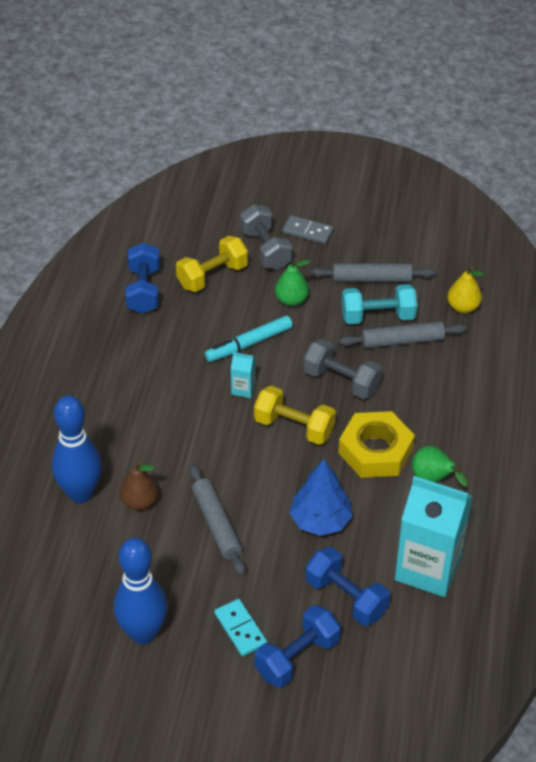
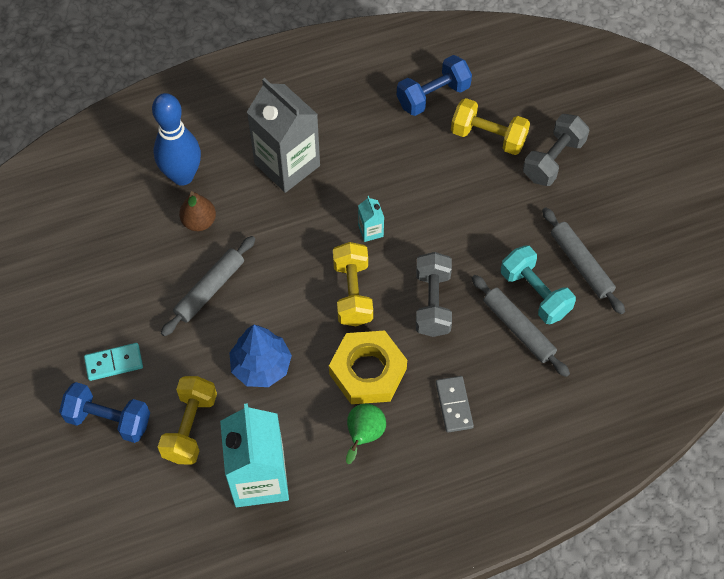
camera: 60 degrees right, 15 degrees up
blue bowling pin [114,538,168,644] -> none
turquoise marker [205,316,292,362] -> none
turquoise domino [214,599,267,656] -> turquoise domino turned 45 degrees clockwise [84,343,143,381]
green pear [275,258,310,306] -> none
grey domino [282,215,333,244] -> grey domino moved to [436,376,474,433]
blue dumbbell [305,547,390,626] -> yellow dumbbell [158,376,217,465]
yellow pear [447,266,484,313] -> none
none -> grey carton [247,78,320,193]

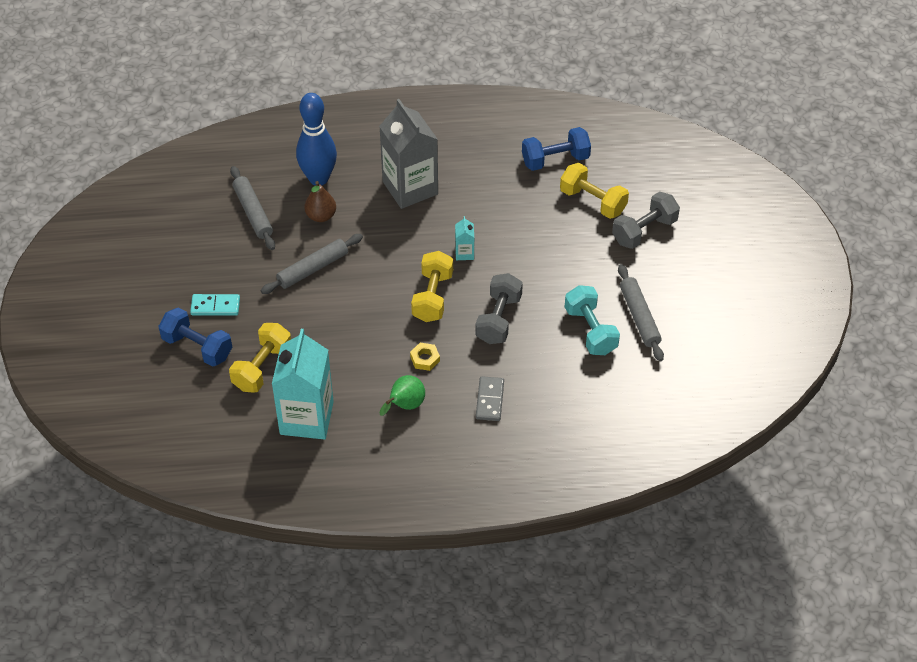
camera: 15 degrees right, 10 degrees down
blue tree [229,325,292,387] -> none
yellow nut [329,331,407,404] -> yellow nut [410,343,440,371], size x0.44
grey rolling pin [472,275,570,377] -> grey rolling pin moved to [230,166,275,250]

